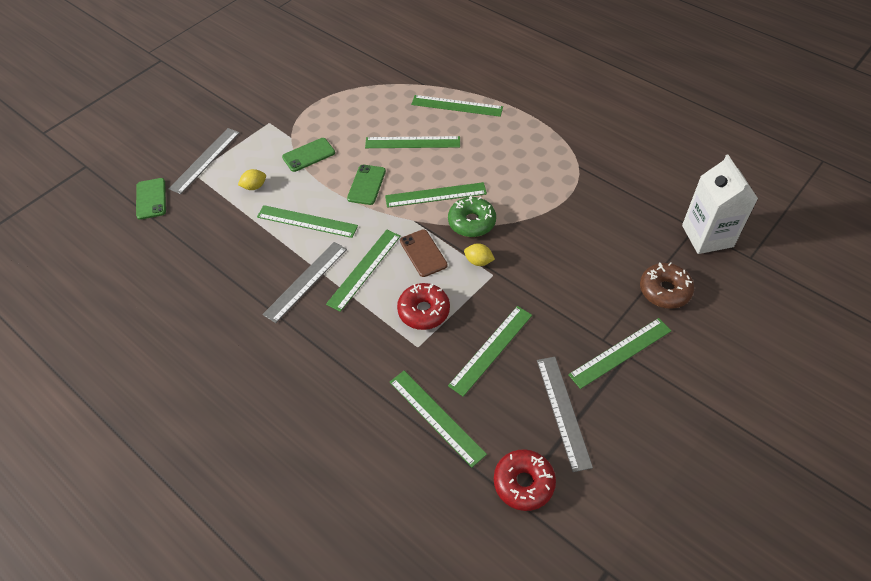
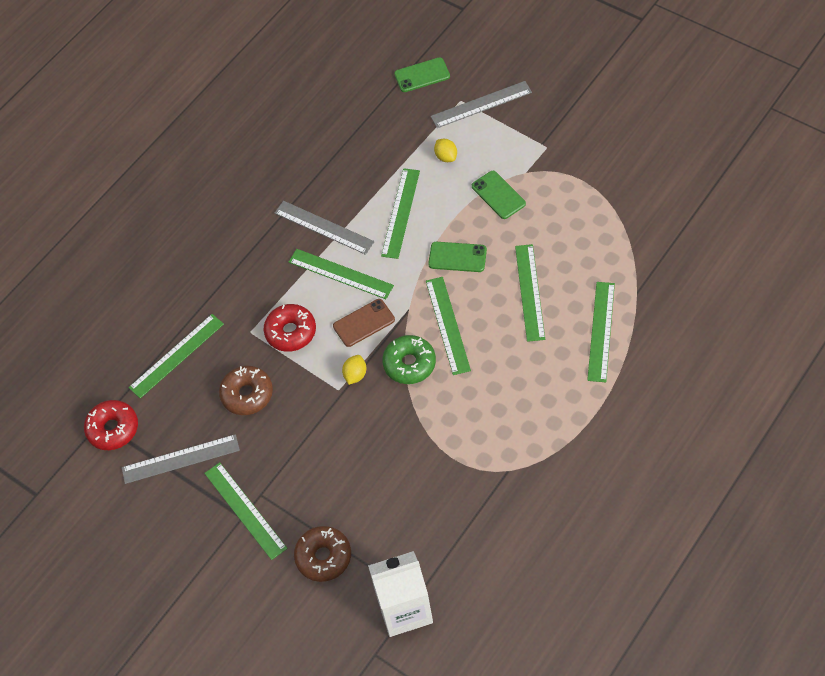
camera: 90 degrees right, 5 degrees up
grey ruler [168,128,240,194] -> grey ruler turned 45 degrees counterclockwise [431,81,532,128]
green ruler [448,306,532,397] -> brown donut [219,366,273,415]

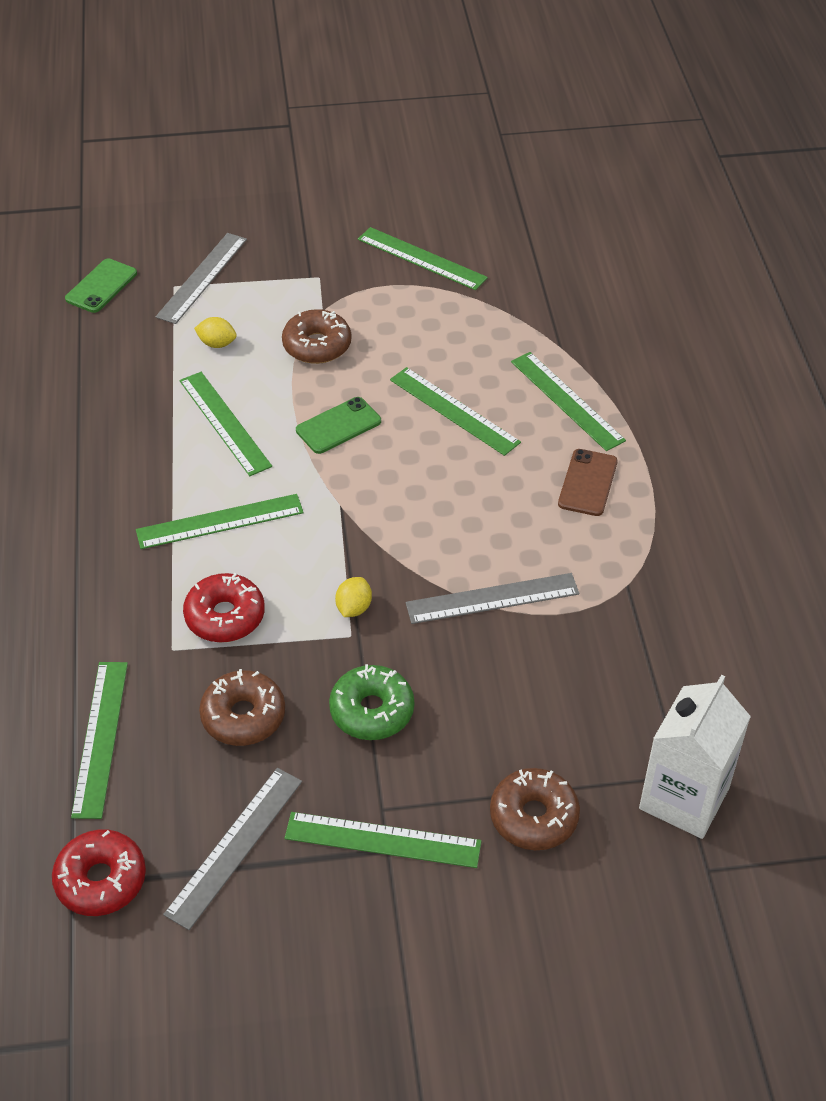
camera: 50 degrees left, 10 degrees down
grey ruler [274,201,375,255] -> grey ruler moved to [406,573,579,624]
brown phone [333,299,395,347] -> brown phone moved to [558,449,618,516]
yellow lemon [342,355,366,385] -> yellow lemon turned 45 degrees clockwise [335,577,372,617]
green donut [382,335,436,384] -> green donut moved to [329,664,414,740]
green ruler [426,277,471,375] -> green ruler moved to [358,227,488,290]
green phone [472,171,526,219] -> brown donut [282,309,351,364]

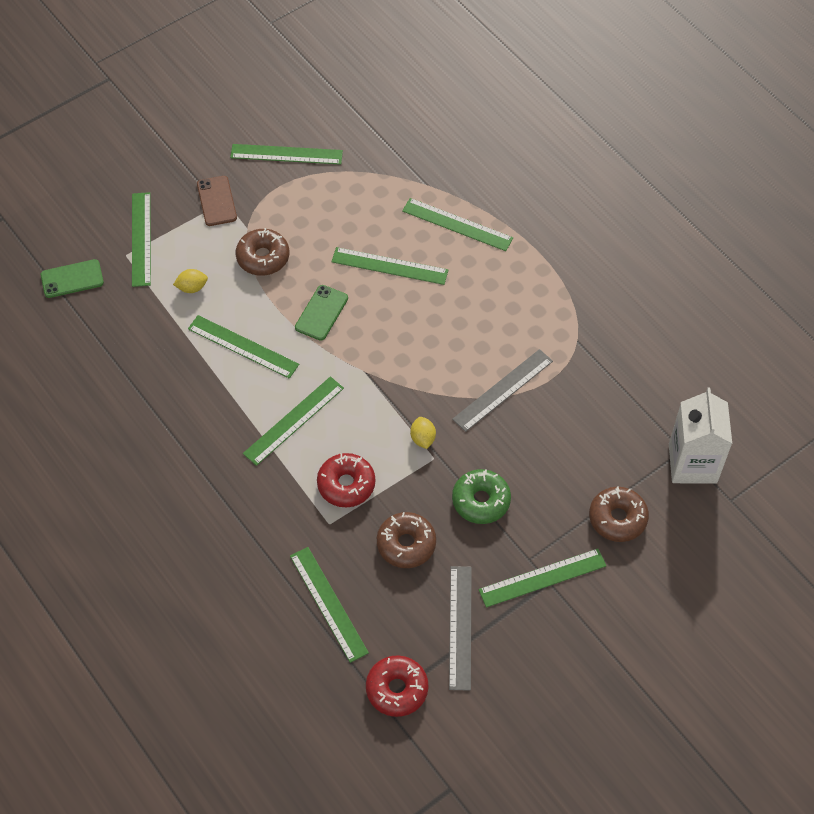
camera: 30 degrees left, 10 degrees up
green phone [65,258,137,313] -> green phone turned 75 degrees clockwise [41,259,104,298]
grey ruler [156,233,247,324] -> green ruler [132,192,151,287]
brown phone [558,449,618,516] -> brown phone moved to [197,176,237,226]

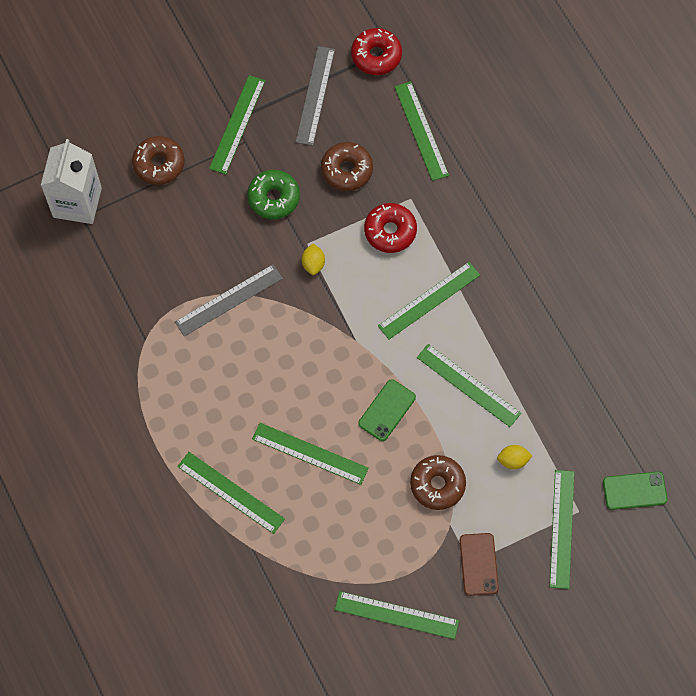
camera: 170 degrees left, 10 degrees up
green ruler [479,549,606,608] -> green ruler turned 60 degrees counterclockwise [209,75,265,174]

